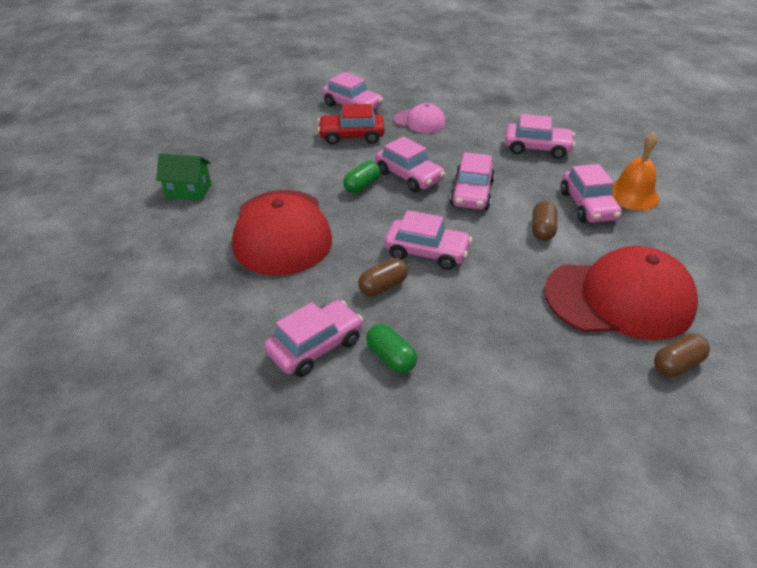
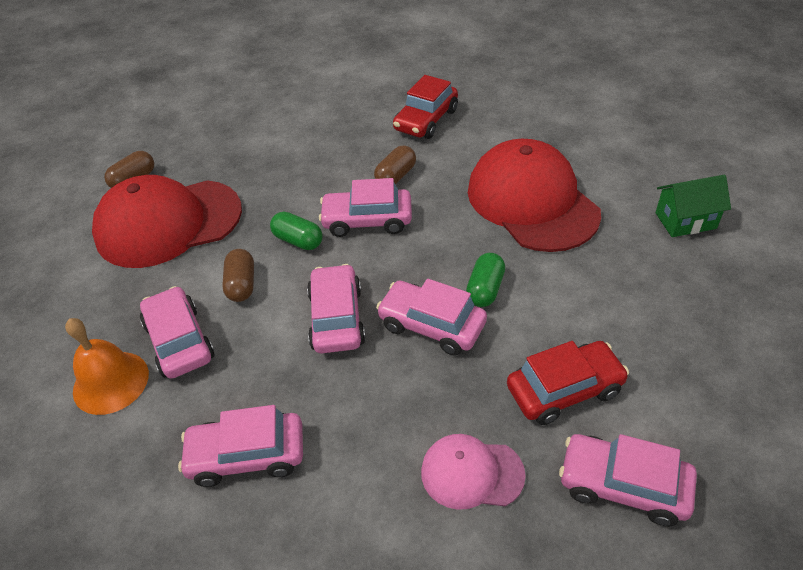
camera: 165 degrees right, 5 degrees up
pink car [264,300,363,377] -> red car [393,75,458,139]
green capsule [366,324,417,373] -> green capsule moved to [270,212,323,250]

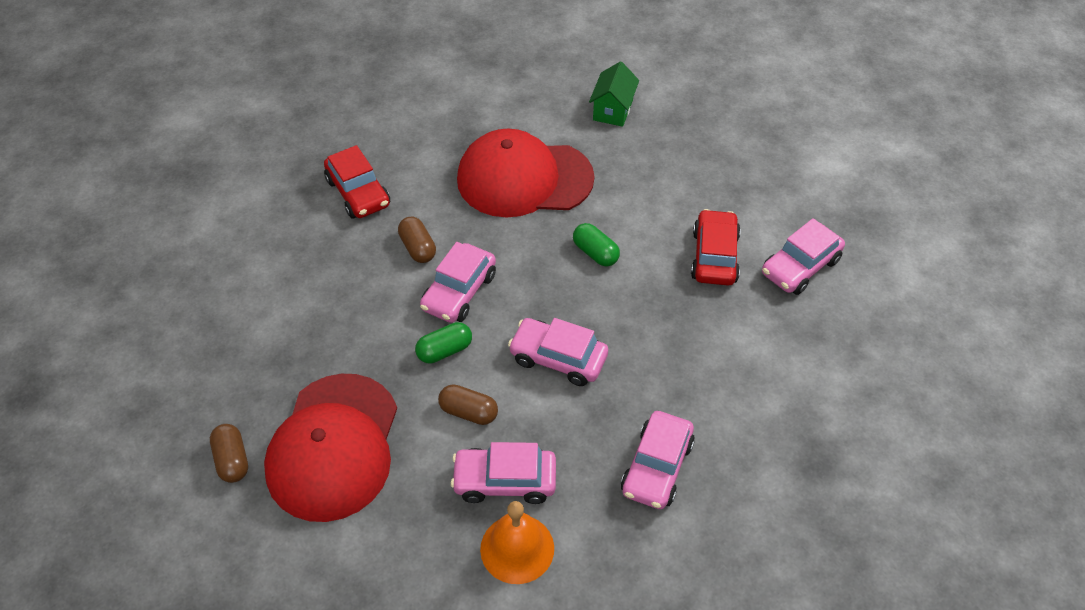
camera: 65 degrees left, 5 degrees up
pink car [376,279,487,356] -> none
pink cap [421,434,526,510] -> none

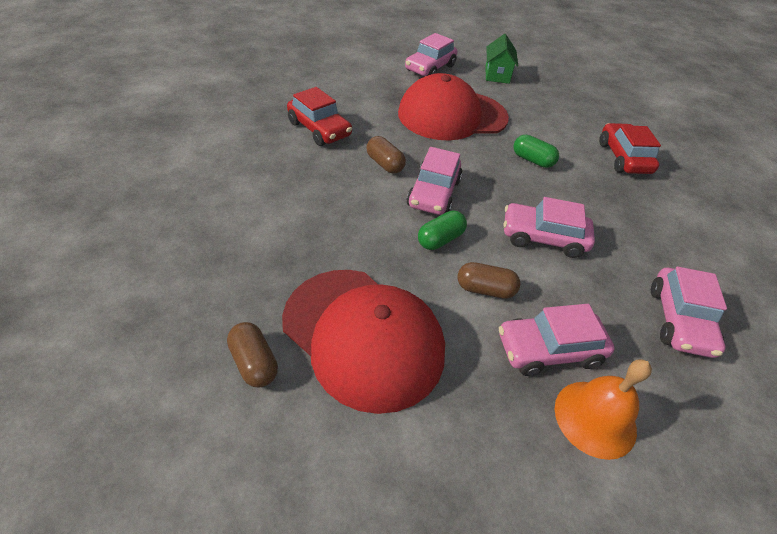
camera: 15 degrees left, 5 degrees down
red cap [264,374,397,522] -> red cap turned 45 degrees counterclockwise [282,270,445,414]
pink car [762,218,845,295] -> pink car moved to [405,33,457,76]

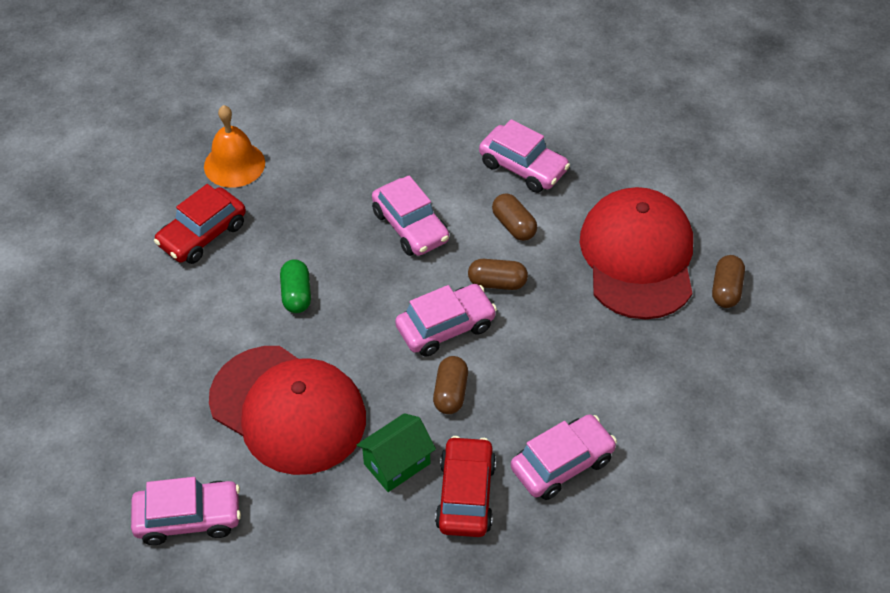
camera: 130 degrees left, 5 degrees up
green capsule [418,210,467,250] -> brown capsule [468,259,528,290]
green house [485,34,518,84] -> green house moved to [357,413,436,492]
orange bell [555,359,652,460] -> orange bell moved to [204,105,265,188]
pink car [651,267,727,358] -> pink car moved to [511,414,617,500]

